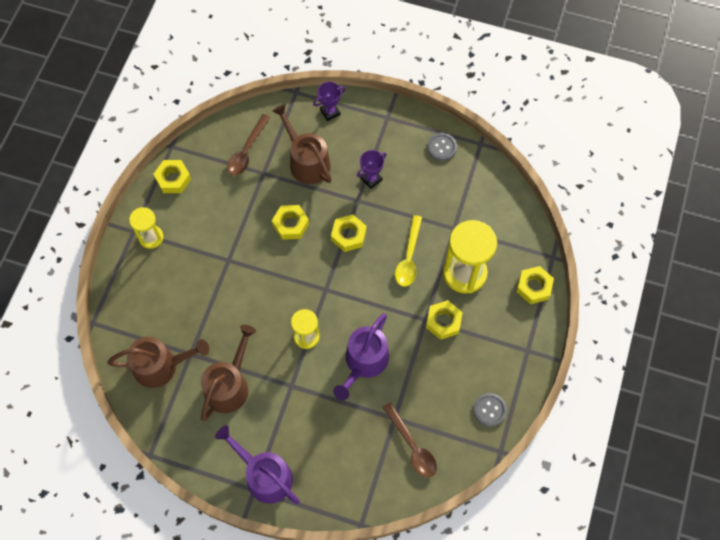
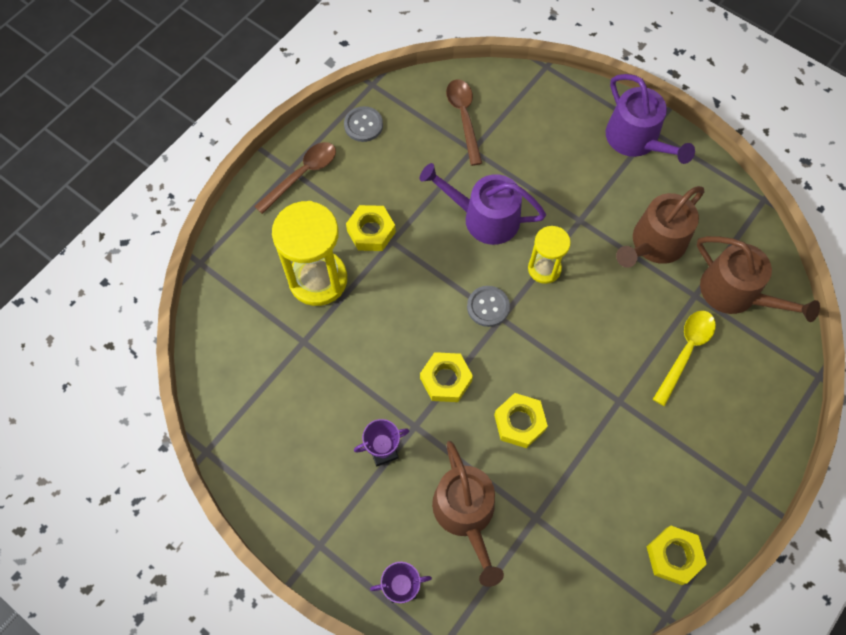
camera: 160 degrees left, 0 degrees up
brown watering can [107,337,209,388] -> brown watering can turned 150 degrees counterclockwise [697,236,820,322]
yellow hourglass [129,207,163,249] -> none
brown spoon [227,114,270,175] -> brown spoon moved to [254,142,336,214]
purple watering can [333,313,389,400] -> purple watering can turned 120 degrees counterclockwise [420,163,546,245]
yellow spoon [395,215,422,287] -> yellow spoon moved to [653,311,716,406]
grey button [427,133,457,161] -> grey button moved to [467,286,510,327]
yellow nut [516,266,554,304] -> none

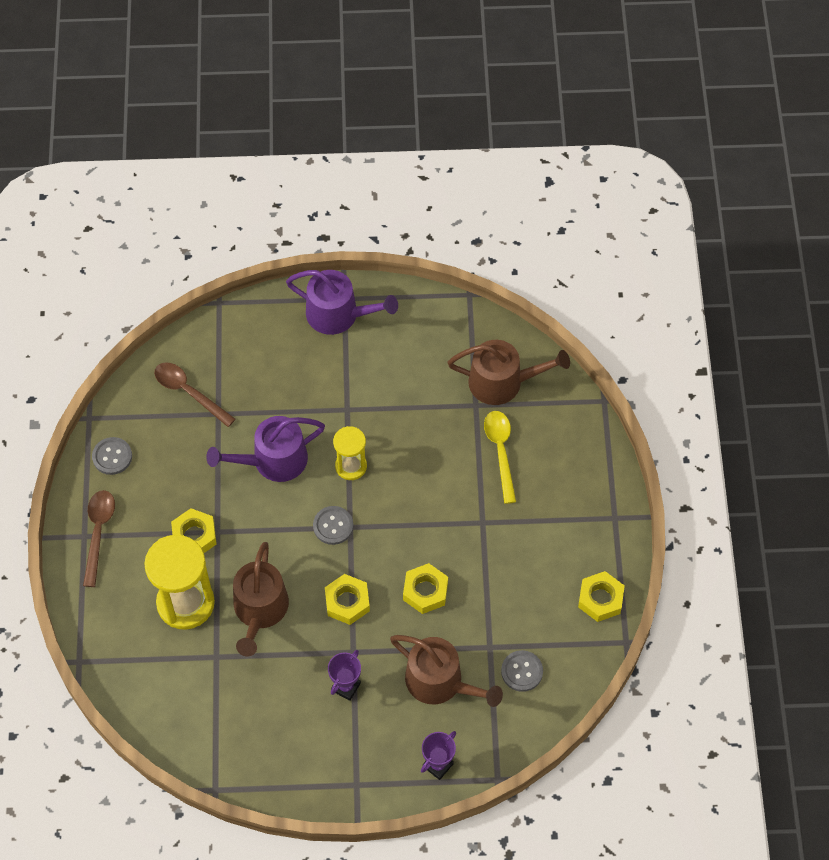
camera: 40 degrees left, 5 degrees down
brown watering can [616,186,704,268] -> brown watering can moved to [233,542,289,656]
none -> grey button [501,650,543,692]

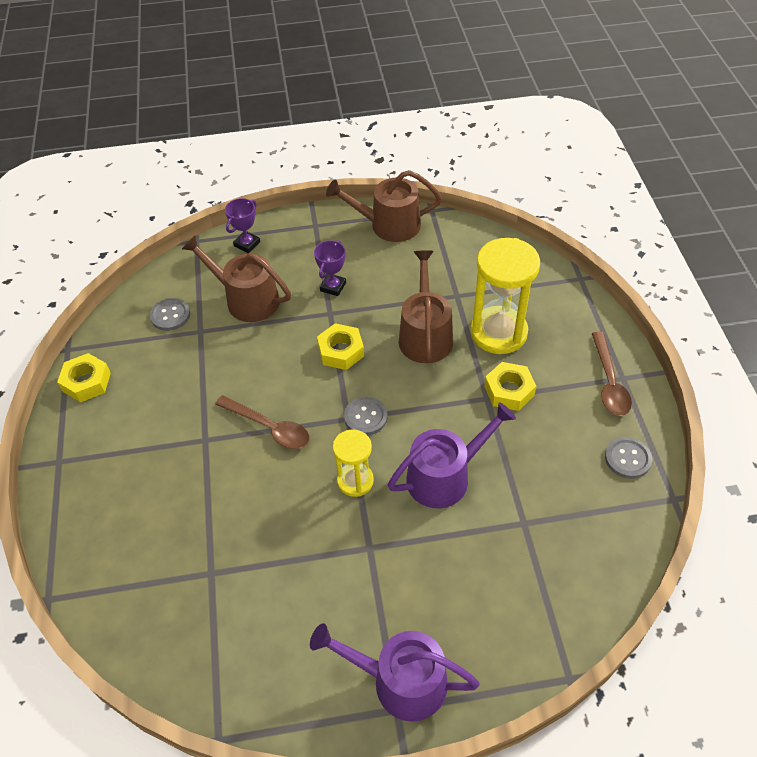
camera: 175 degrees right, 10 degrees down
brown spoon [154,363,236,427] -> brown spoon moved to [215,395,309,449]
yellow nut [403,563,448,614] -> none
brown watering can [448,340,570,405] -> brown watering can moved to [326,170,442,242]
yellow spoon [484,411,516,504] -> none

